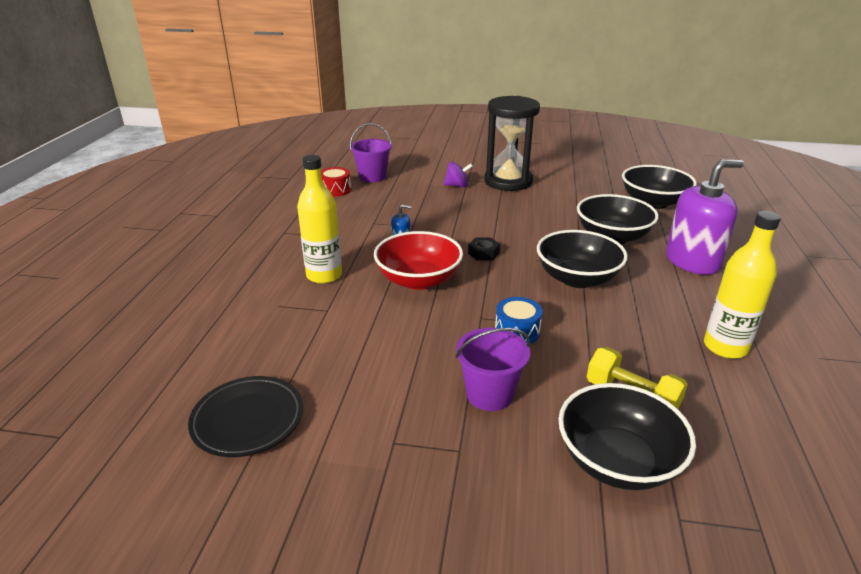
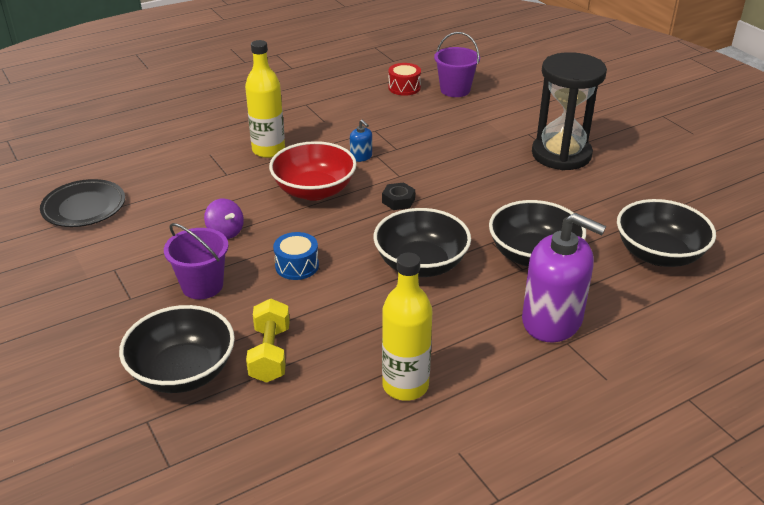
camera: 50 degrees right, 5 degrees up
purple spinning top [444,162,473,188] -> purple spinning top moved to [204,198,244,239]

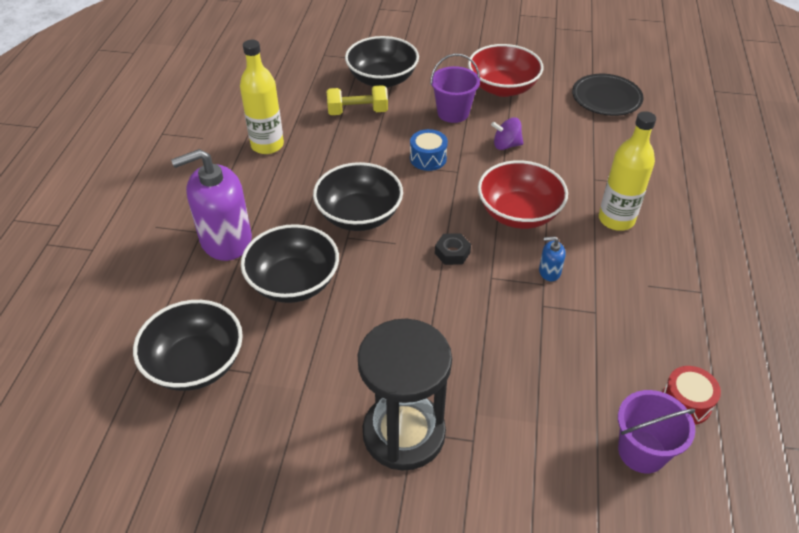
camera: 130 degrees right, 10 degrees up
yellow dumbbell [246,299,290,383] -> yellow dumbbell turned 45 degrees counterclockwise [327,85,388,115]
none -> red bowl [468,44,543,97]

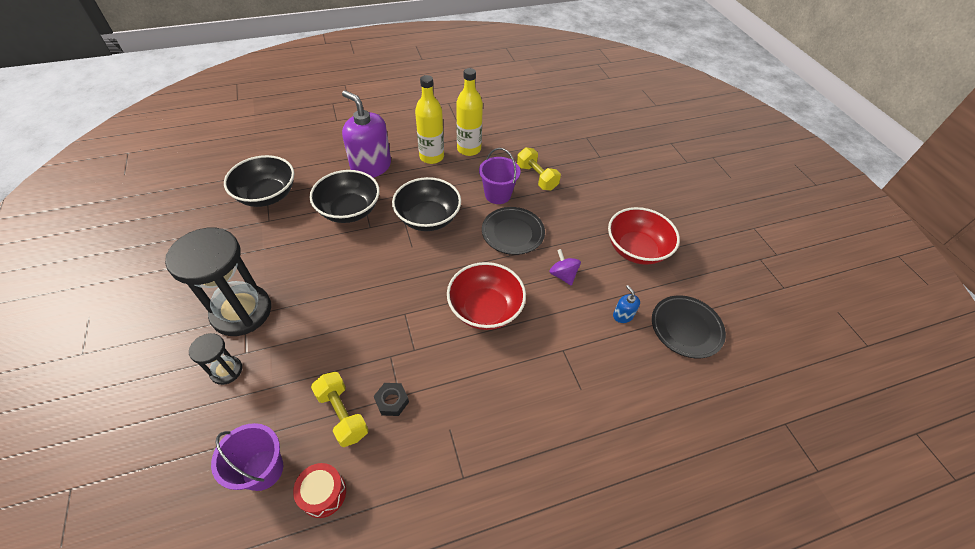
camera: 60 degrees right, 5 degrees up
black bowl [345,36,419,88] -> none
blue drum [410,129,448,171] -> black plate [482,207,545,255]
purple bucket [430,54,480,123] -> purple bucket moved to [479,148,521,204]
black nut [435,233,471,265] -> black nut moved to [374,383,409,416]
blue soap dispenser [539,236,566,281] -> blue soap dispenser moved to [613,285,640,323]
yellow bottle [599,111,656,231] -> yellow bottle moved to [415,75,444,164]
none -> black hourglass [189,333,242,385]
none -> yellow dumbbell [311,372,369,447]

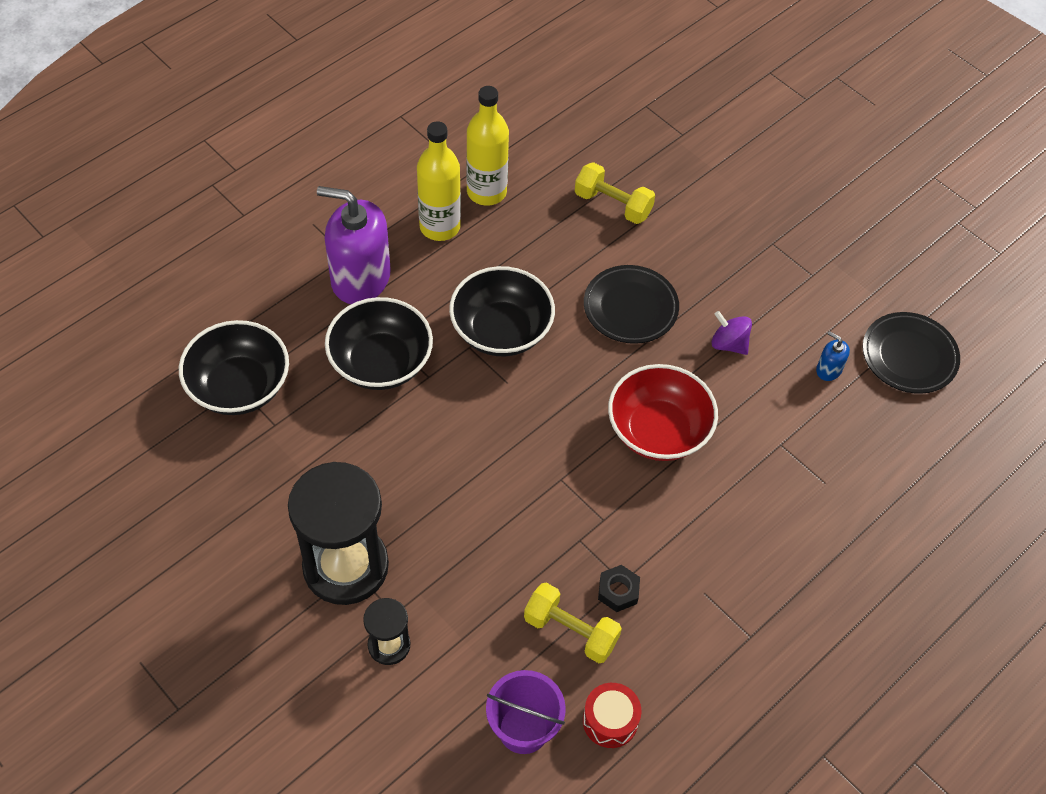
camera: 25 degrees left, 5 degrees up
purple bucket [479,148,521,204] -> none
red bowl [608,207,680,265] -> none

